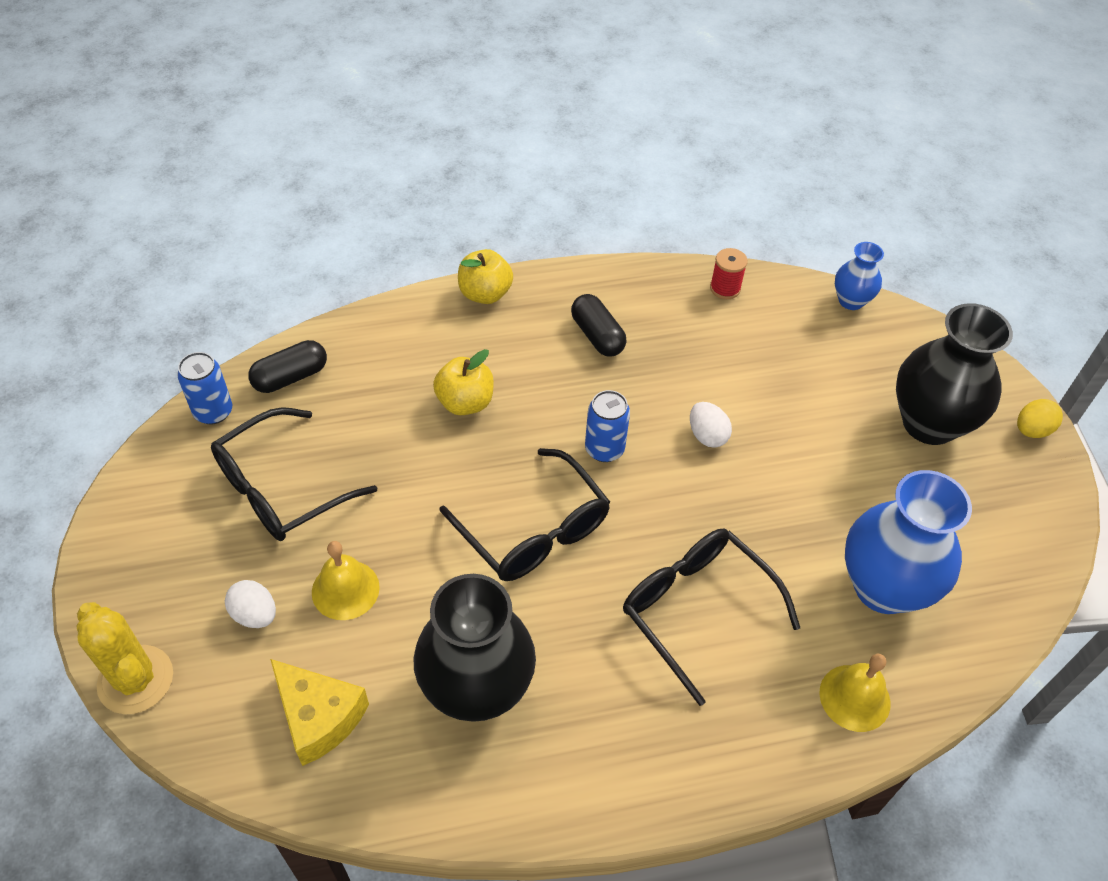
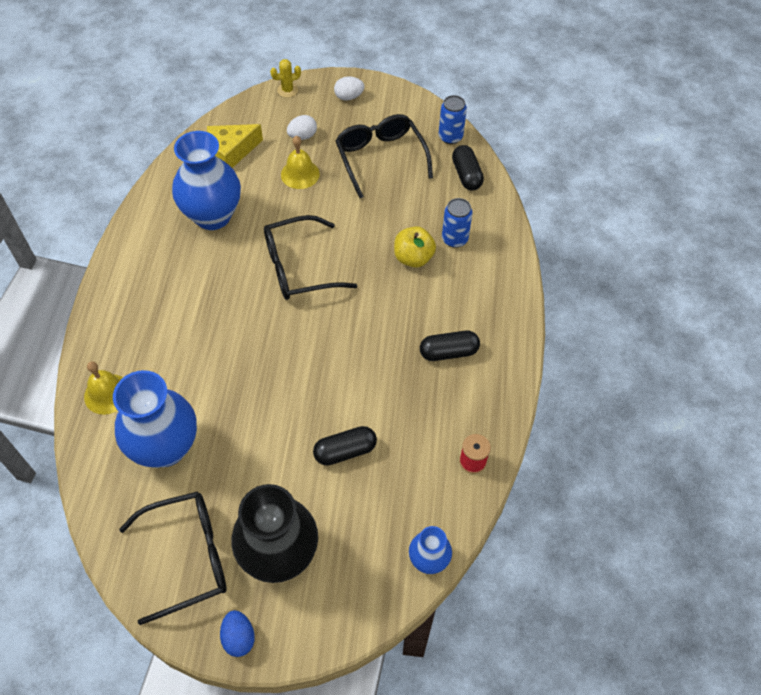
camera: 110 degrees right, 5 degrees up
yellow cactus [77,602,173,714] -> yellow cactus [270,59,301,98], size x0.56
black vase [414,574,536,722] -> blue vase [172,131,241,230]
yellow apple [458,249,513,304] -> none
blue can [585,390,630,462] -> blue can moved to [442,198,473,248]
black glasses [623,529,800,706] -> black glasses moved to [119,491,227,625]
white egg [690,402,732,448] -> white egg moved to [334,77,364,101]
yellow egg [1017,399,1063,438] -> blue egg [220,610,255,657]
none -> black capsule [313,426,377,465]

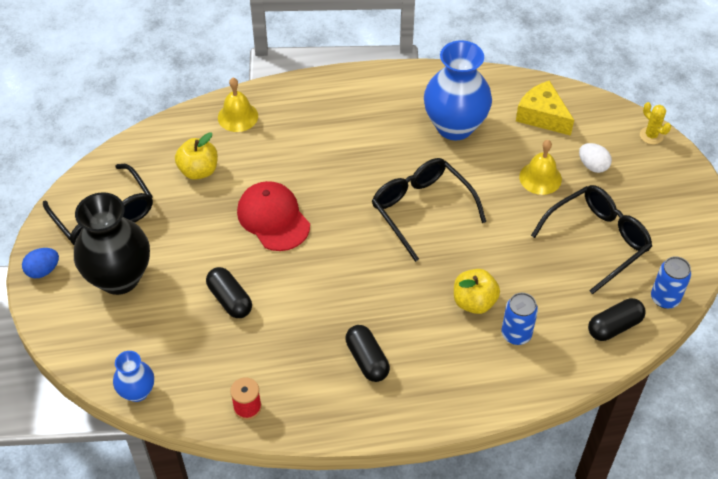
camera: 75 degrees right, 5 degrees down
blue vase [113,370,197,468] -> yellow apple [175,132,218,180]
white egg [334,77,364,101] -> none
none -> red cap [237,181,310,251]

